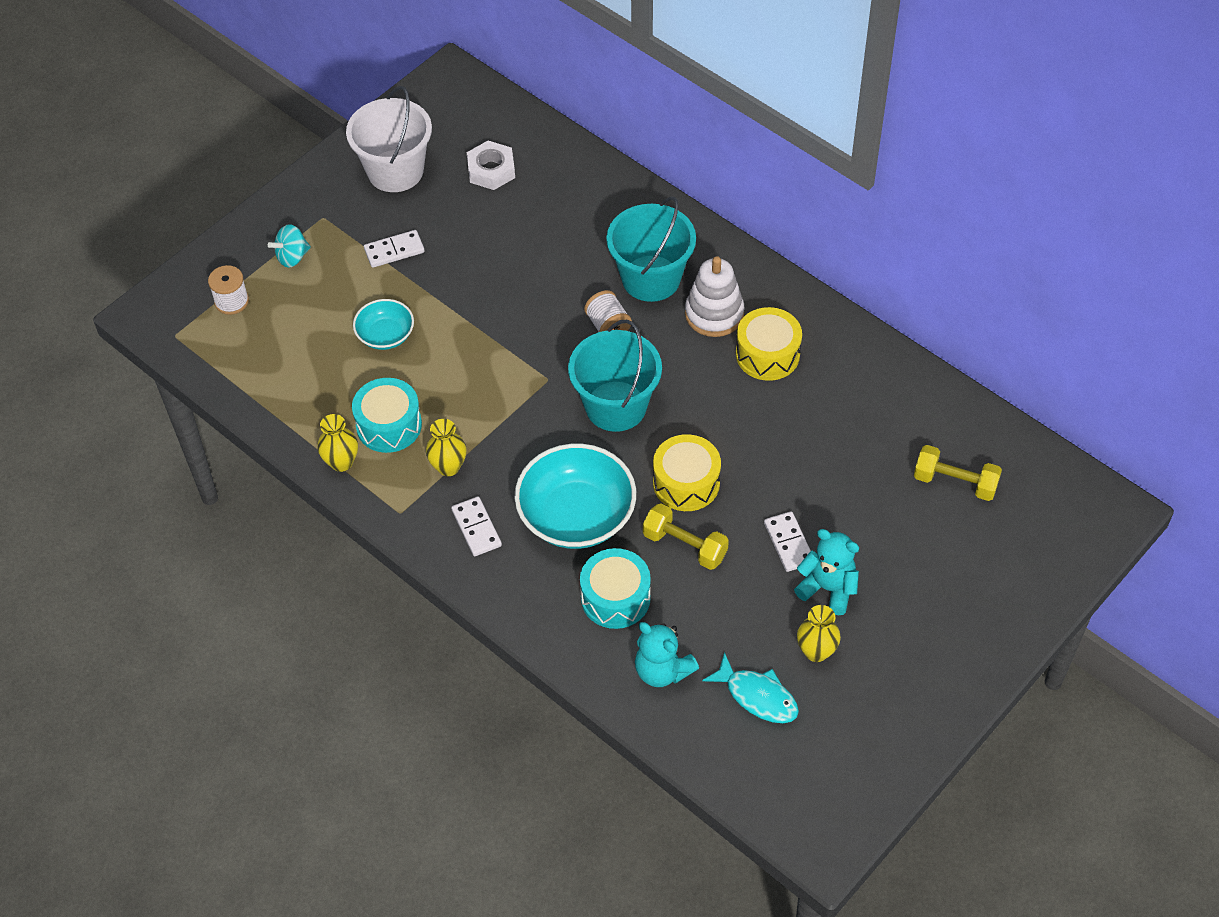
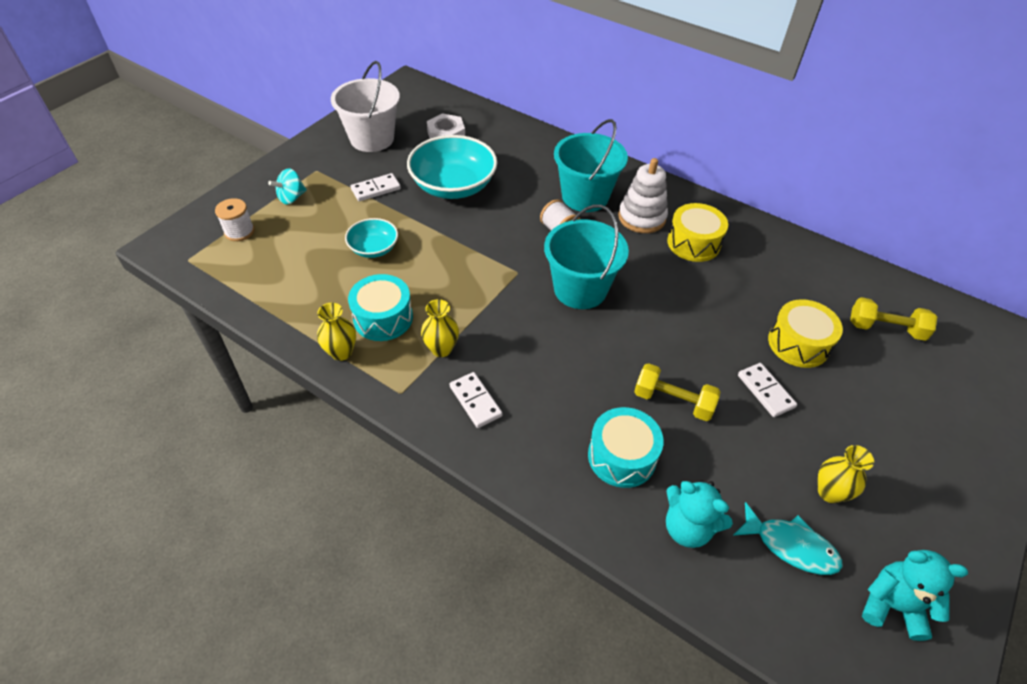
camera: 10 degrees left, 5 degrees down
turquoise bowl [515,444,636,549] -> turquoise bowl moved to [407,135,497,199]
yellow drum [653,434,721,511] -> yellow drum moved to [768,299,843,368]
turquoise teddy bear [794,529,859,615] -> turquoise teddy bear moved to [862,550,968,641]

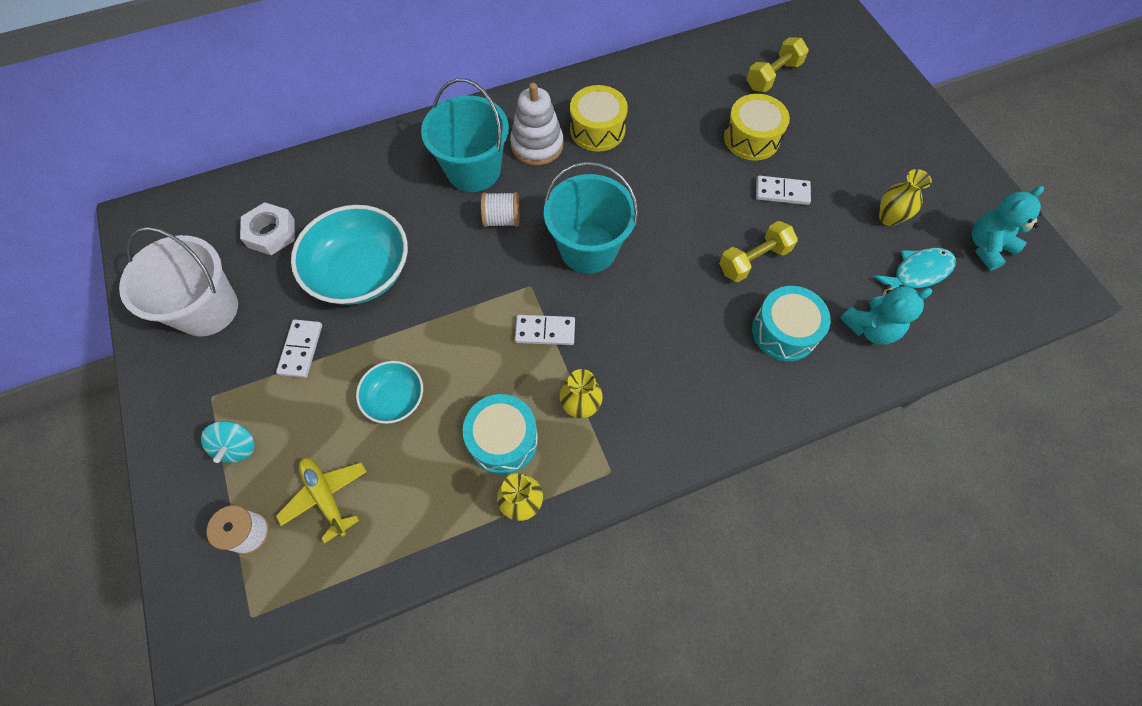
camera: 55 degrees left, 15 degrees up
white domino [450,372,502,428] -> white domino moved to [515,315,575,345]
none -> yellow plane [276,458,367,544]

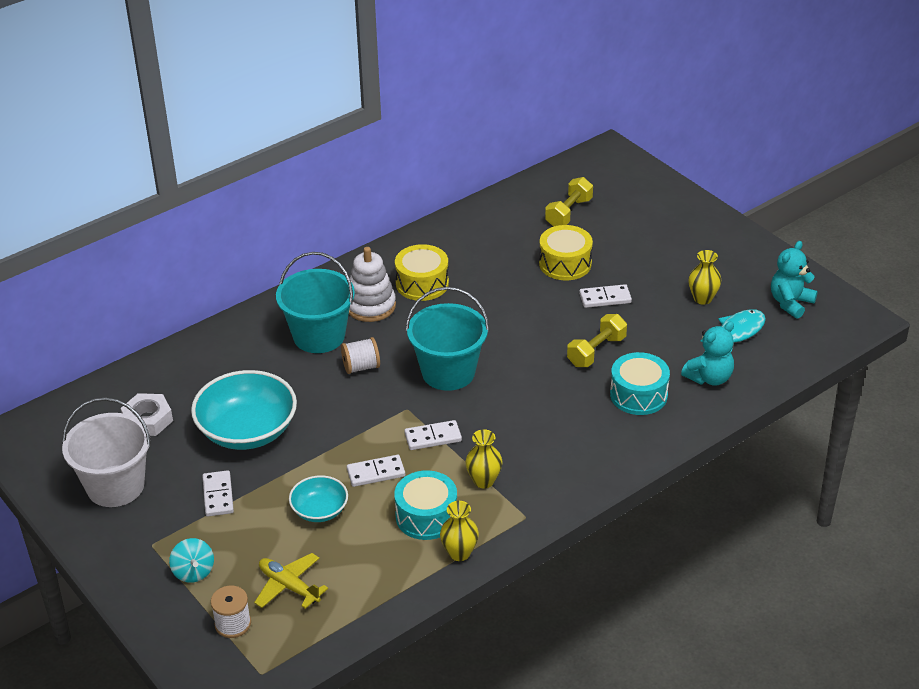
camera: 15 degrees left, 25 degrees down
none -> white domino [347,455,405,487]

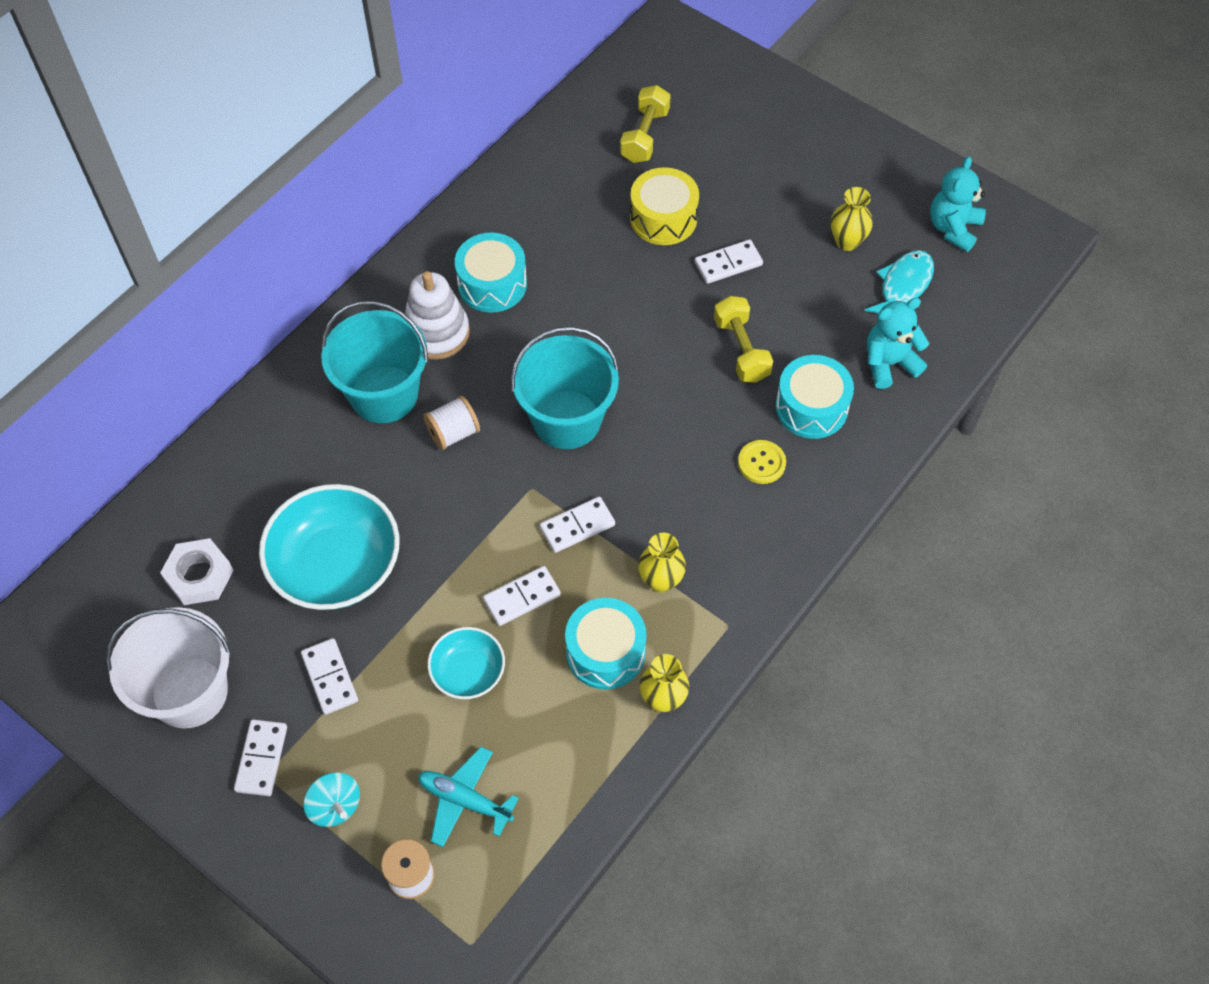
camera: 15 degrees left, 20 degrees up
yellow plane [254,553,328,609] -> turquoise plane [418,747,519,847]
yellow drum [395,244,449,301] -> turquoise drum [455,233,527,312]
yellow dumbbell [567,314,627,367] -> yellow dumbbell turned 45 degrees counterclockwise [714,296,773,383]
turquoise teddy bear [681,321,734,386] -> turquoise teddy bear turned 150 degrees counterclockwise [867,298,929,389]
none -> white domino [234,720,287,796]
none -> yellow button [738,440,786,484]

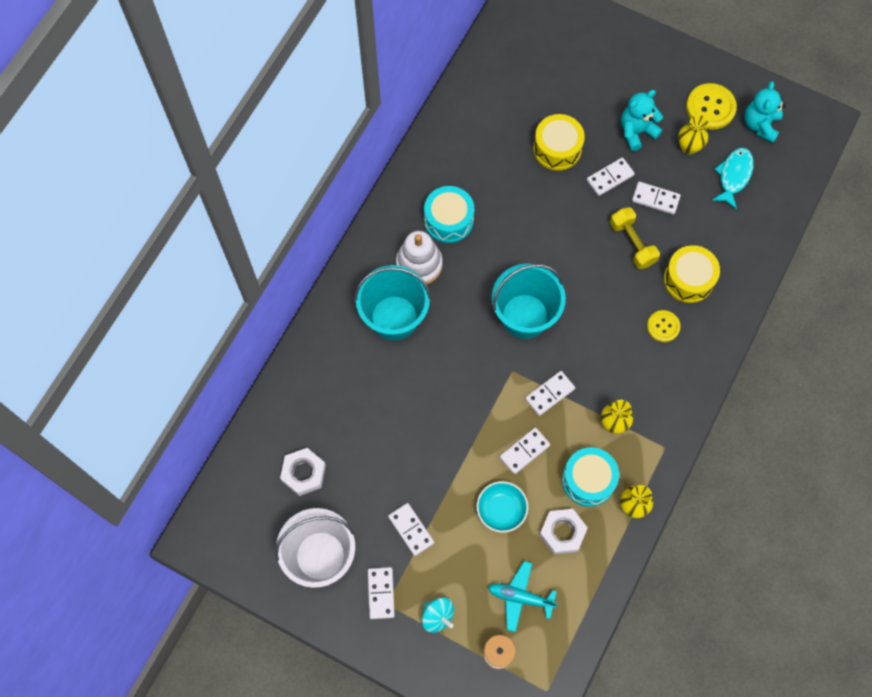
camera: 10 degrees left, 10 degrees up
turquoise bowl [259,484,400,610] -> none
white spool [424,396,480,450] -> none
yellow dumbbell [620,85,671,163] -> none
turquoise drum [775,355,854,439] -> yellow drum [664,245,720,303]
turquoise teddy bear [867,298,929,389] -> turquoise teddy bear moved to [621,90,663,151]
none -> white nut [539,509,588,554]
none -> white domino [632,182,681,215]
none -> yellow button [686,83,737,130]

